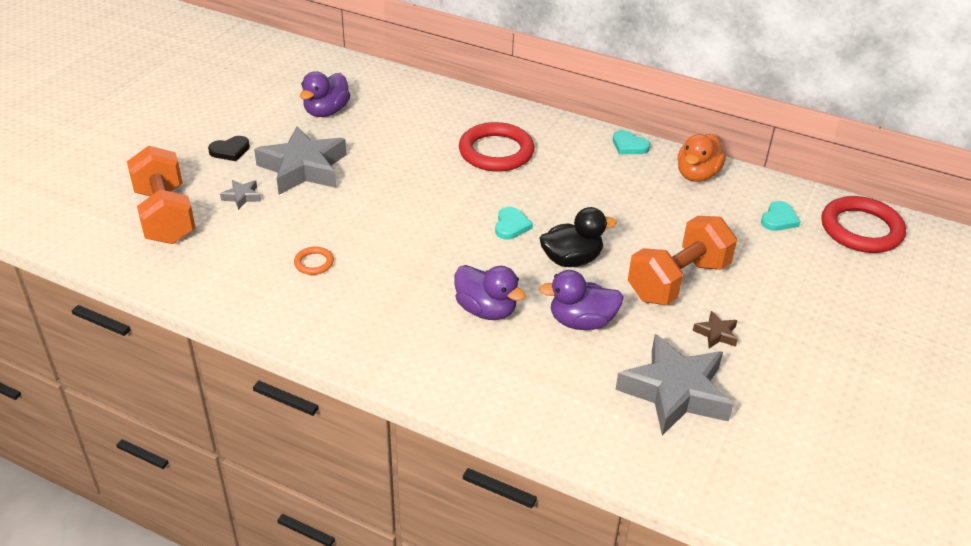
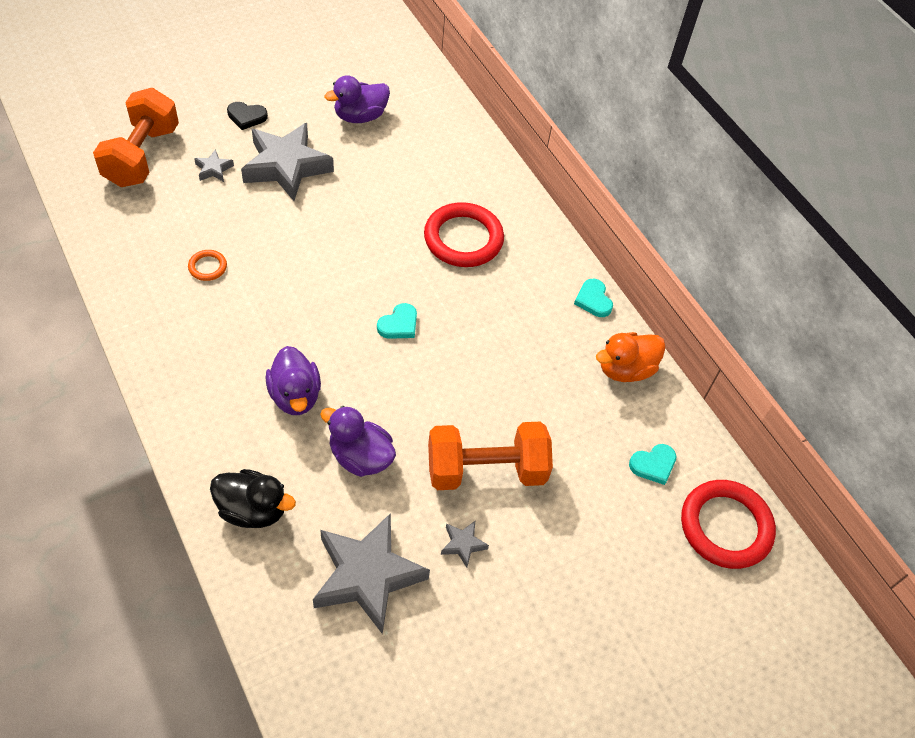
camera: 30 degrees right, 15 degrees up
black duck [540,207,616,267] -> black duck moved to [210,469,296,528]
brown star [693,311,738,348] -> grey star [441,521,489,568]

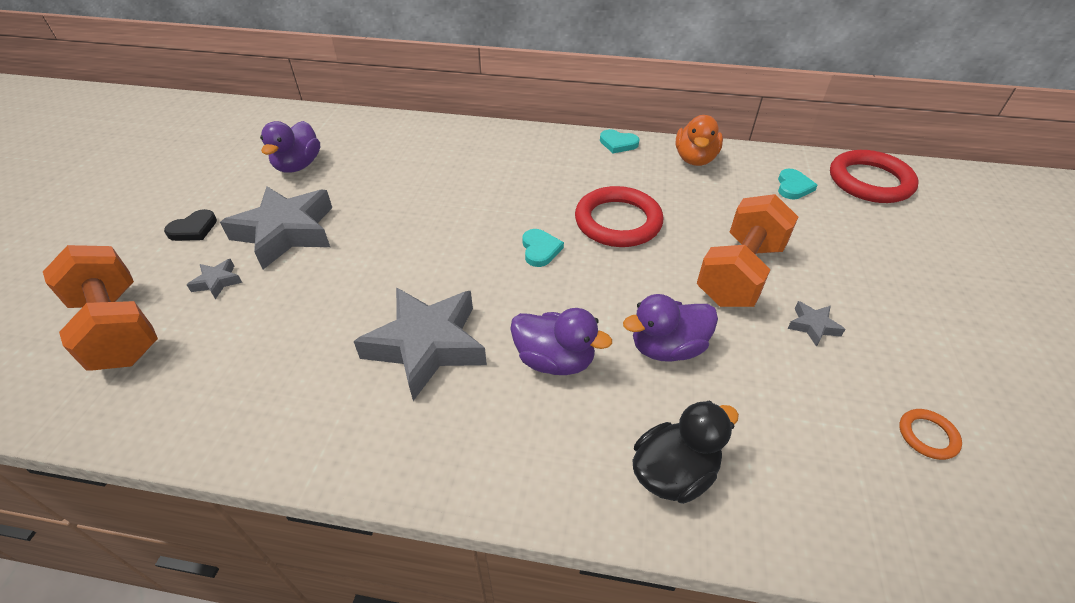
camera: 45 degrees left, 10 degrees down
orange ring [188,250,227,281] -> orange ring moved to [899,409,962,460]
grey star [313,513,430,634] -> grey star moved to [354,287,487,401]
red ring [424,202,504,267] -> red ring moved to [575,186,663,247]

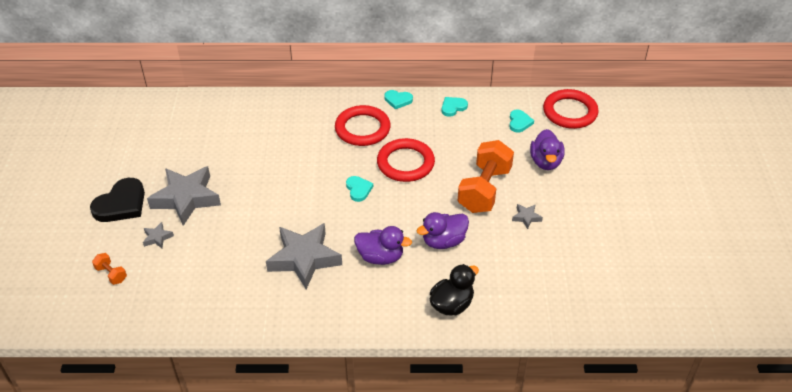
camera: 10 degrees left, 0 degrees up
orange dumbbell [43,245,158,371] -> orange dumbbell [92,253,127,285], size x0.43
black heart [164,209,217,241] -> black heart [90,178,145,222], size x1.81
purple duck [260,121,320,173] -> purple duck moved to [530,129,565,170]
orange duck [676,115,723,166] -> turquoise heart [442,97,468,117]
orange ring [899,409,962,460] -> none
none -> red ring [335,105,391,146]

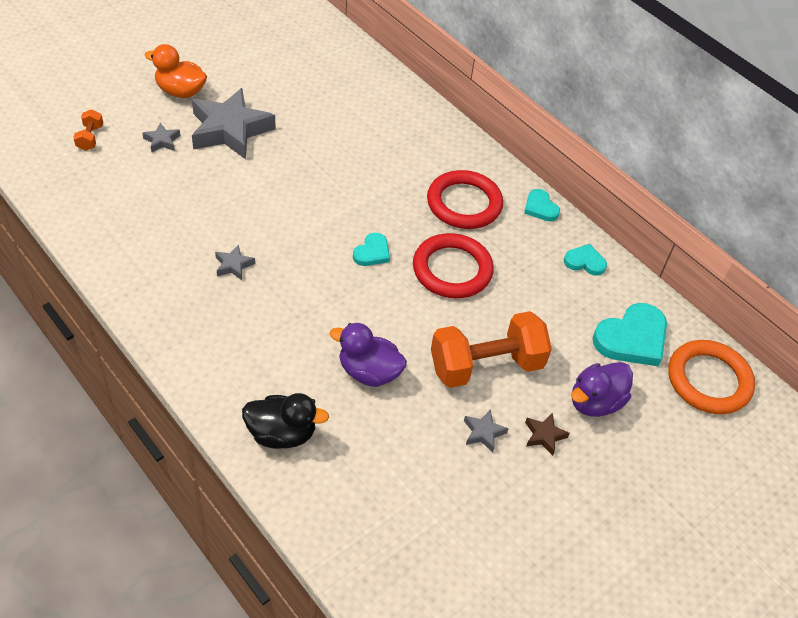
camera: 45 degrees right, 5 degrees up
black heart [90,178,145,222] -> orange duck [144,44,207,98]
grey star [266,223,342,289] -> grey star [215,244,255,280], size x0.42
purple duck [354,226,412,265] -> none
turquoise heart [509,109,534,133] -> turquoise heart [593,303,667,366], size x1.81
red ring [543,89,599,129] -> orange ring [668,340,755,414]
none -> brown star [525,412,570,456]

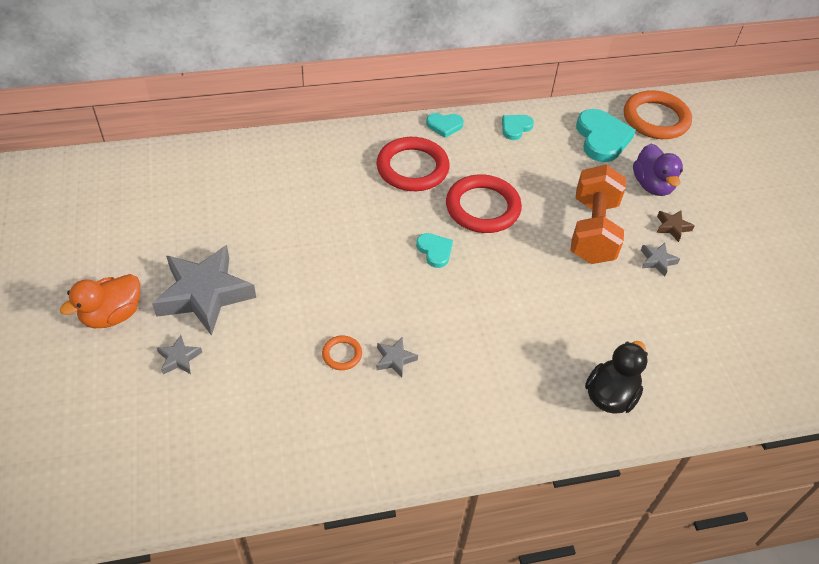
camera: 60 degrees left, 0 degrees up
orange dumbbell [73,109,103,151] -> none
purple duck [330,323,407,387] -> none
none -> orange ring [322,336,362,370]

